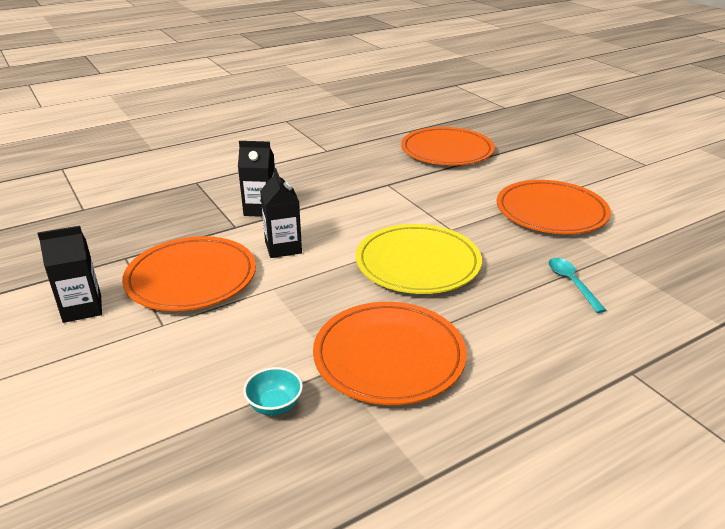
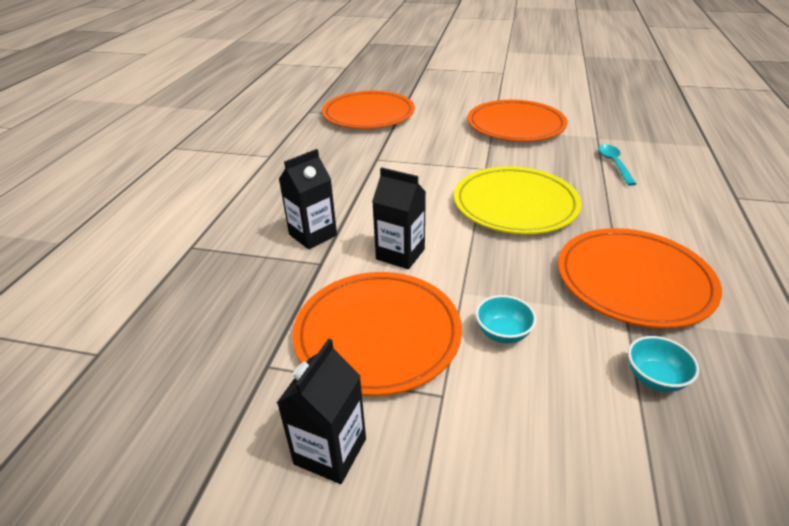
camera: 45 degrees left, 5 degrees up
turquoise spoon [549,258,607,313] -> turquoise spoon turned 60 degrees clockwise [598,144,637,186]
none -> turquoise bowl [476,295,537,343]

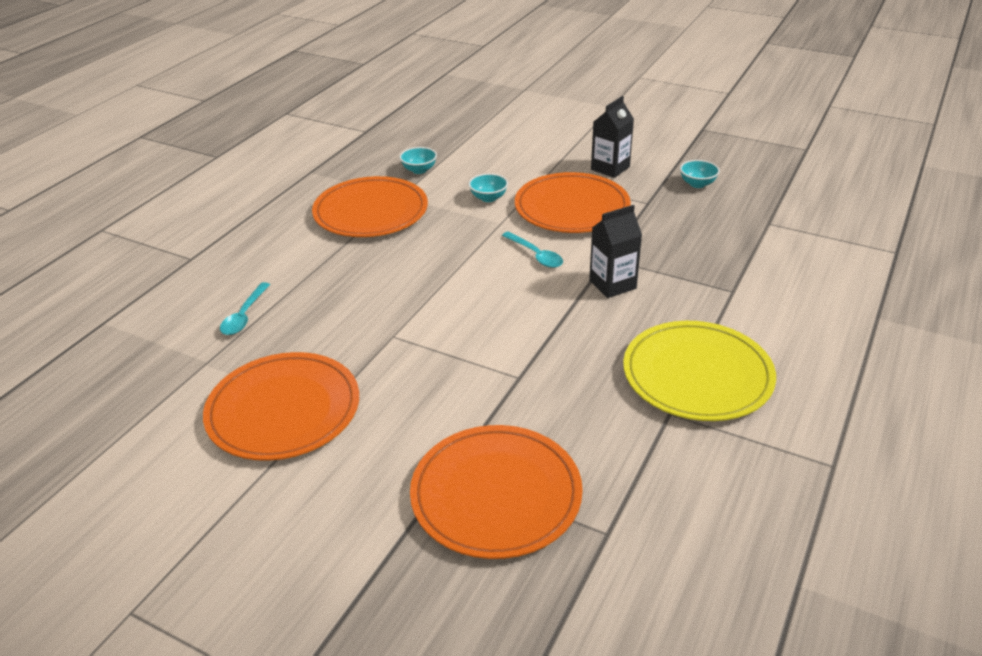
camera: 165 degrees left, 0 degrees up
black carton [372,167,426,269] -> turquoise spoon [502,231,563,268]
yellow plate [454,166,582,234] -> yellow plate moved to [623,321,776,421]
none -> turquoise bowl [680,160,720,188]

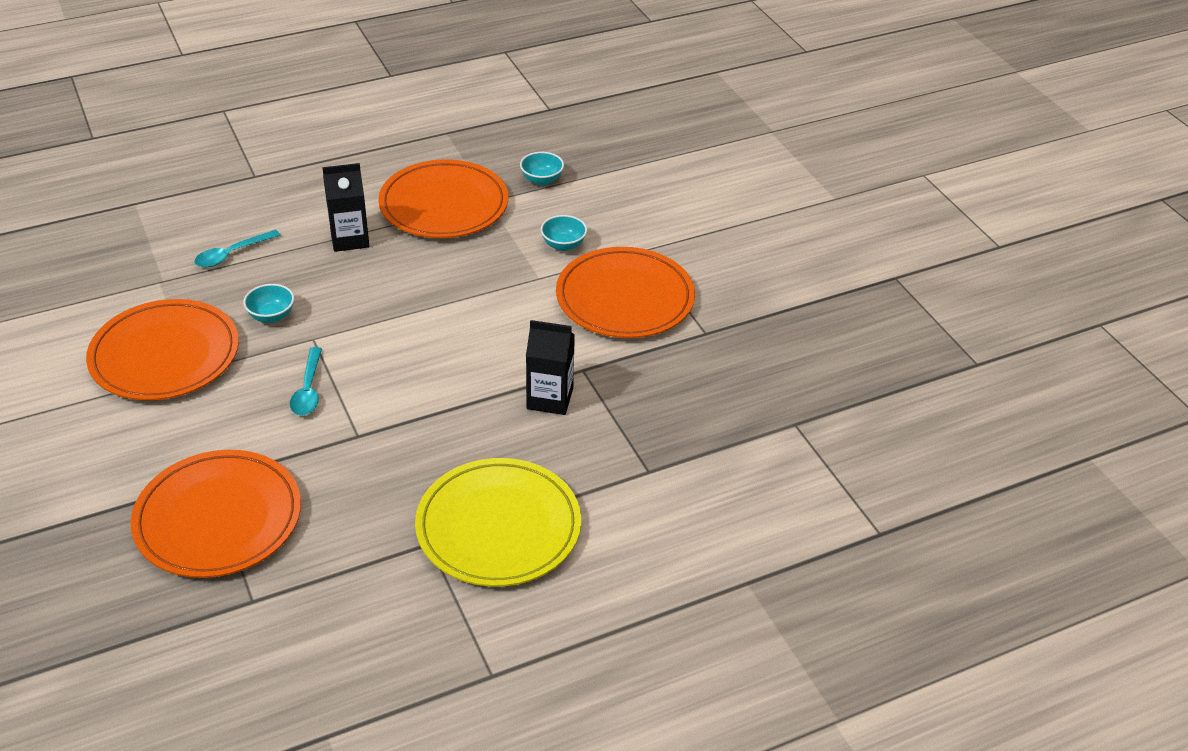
camera: 35 degrees right, 5 degrees up
turquoise spoon [502,231,563,268] -> turquoise spoon moved to [290,347,322,416]
black carton [591,96,634,178] -> black carton moved to [322,163,369,252]
turquoise bowl [680,160,720,188] -> turquoise bowl moved to [243,284,294,323]

